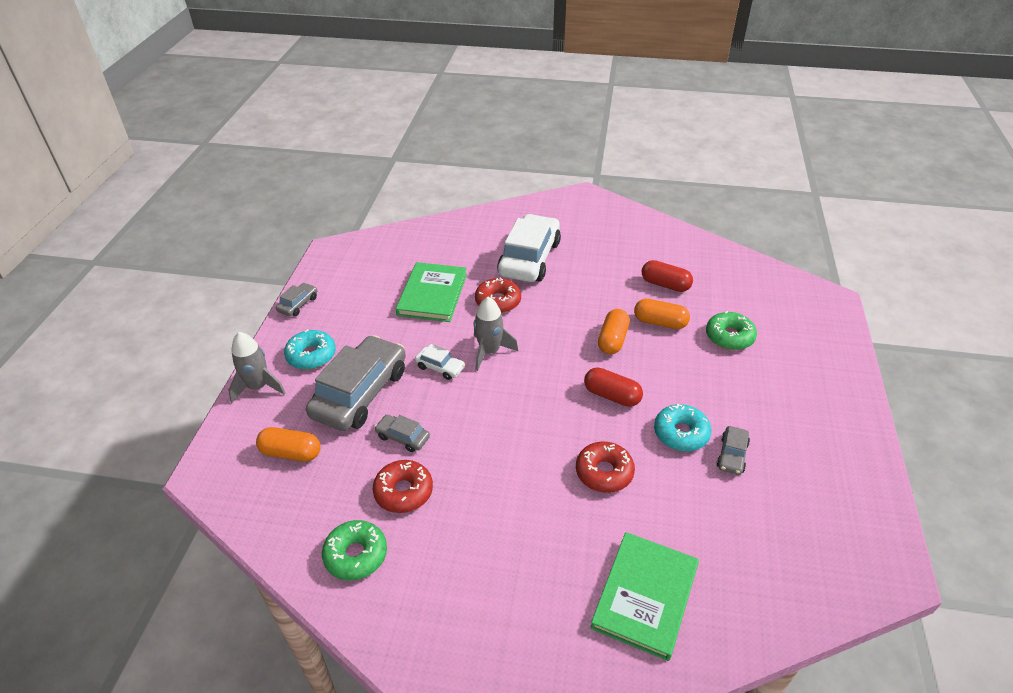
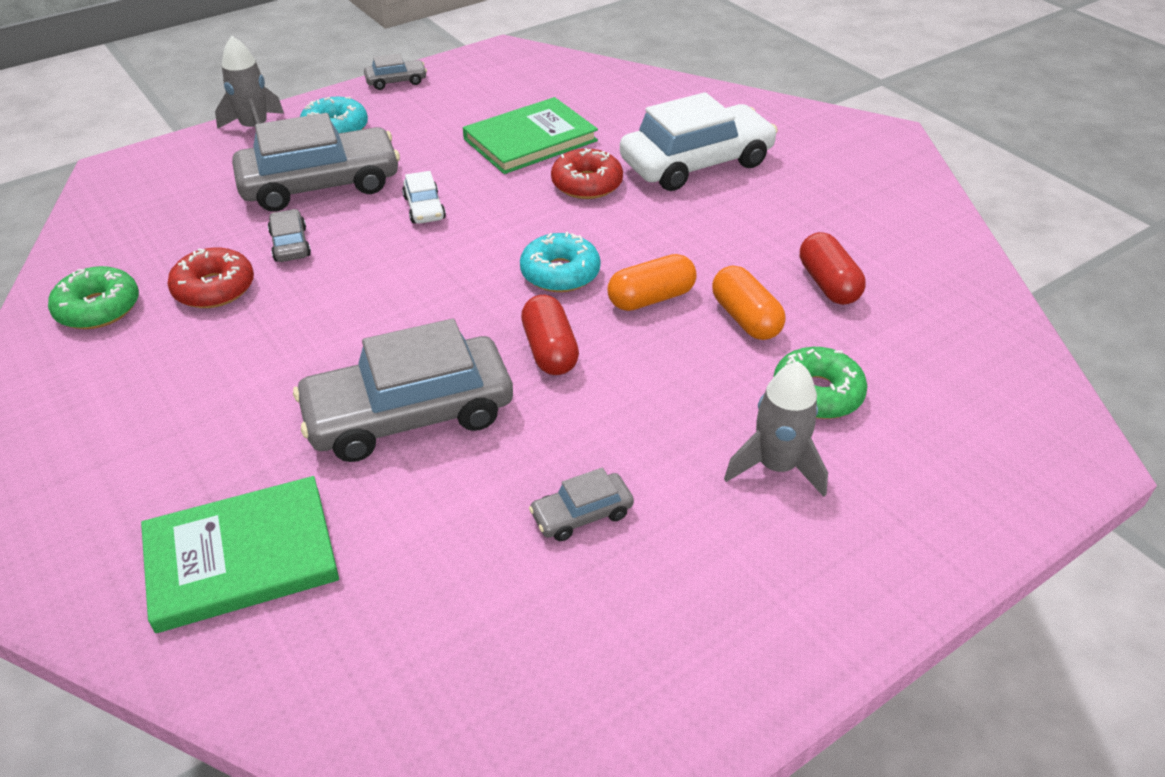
camera: 45 degrees right, 0 degrees up
orange capsule [256,427,320,462] -> none
grey rocket [474,297,518,371] -> grey rocket moved to [724,361,828,497]
red donut [576,441,635,493] -> grey car [293,319,513,462]
turquoise donut [654,404,711,451] -> turquoise donut moved to [520,232,601,292]

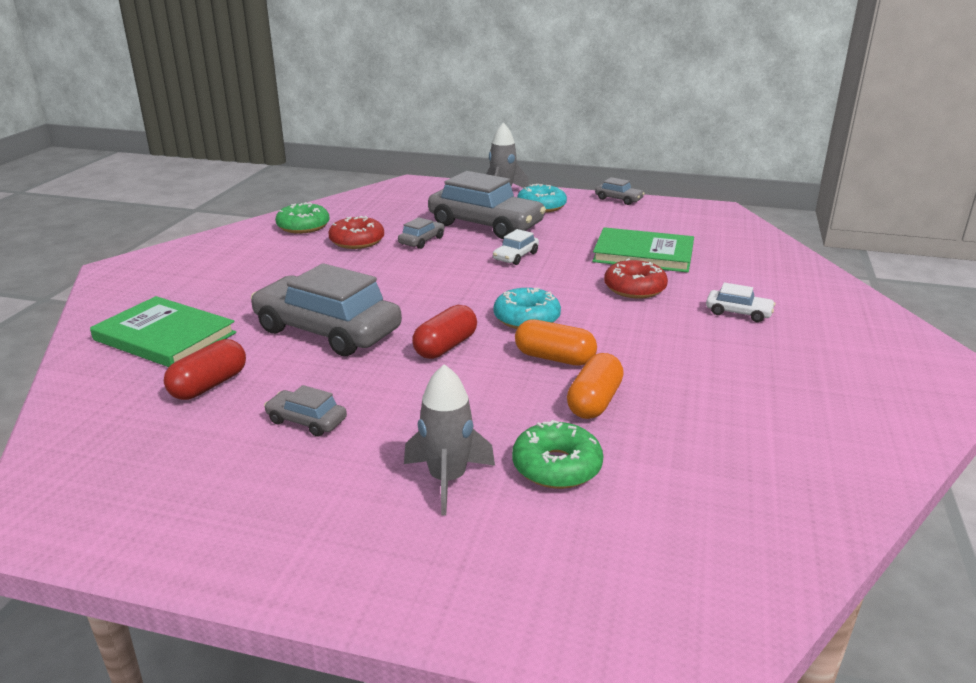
camera: 50 degrees right, 15 degrees down
white car [620,92,778,191] -> white car [706,283,776,322], size x0.45
red capsule [800,232,866,305] -> red capsule moved to [164,339,246,400]

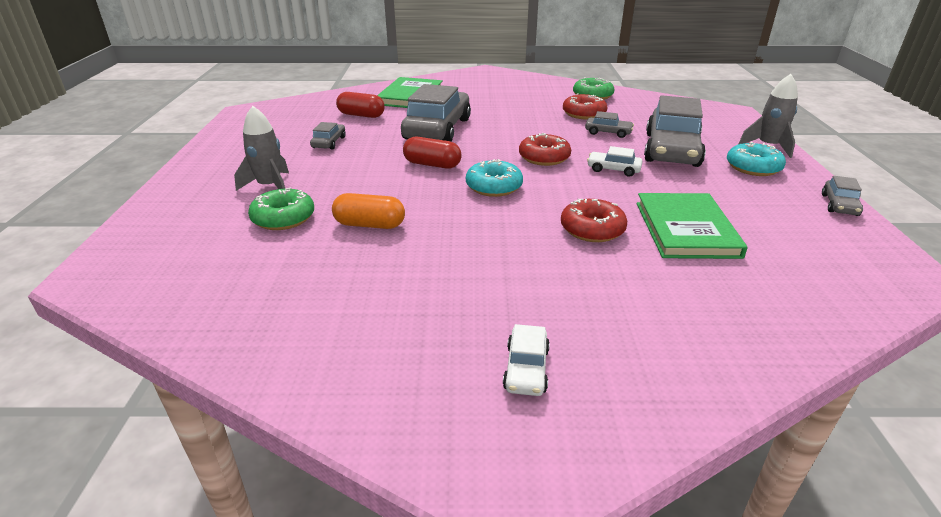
camera: 75 degrees right, 5 degrees up
orange capsule [515,319,597,366] -> none
white car [706,283,776,322] -> white car moved to [503,324,550,396]
none -> red donut [519,133,571,166]

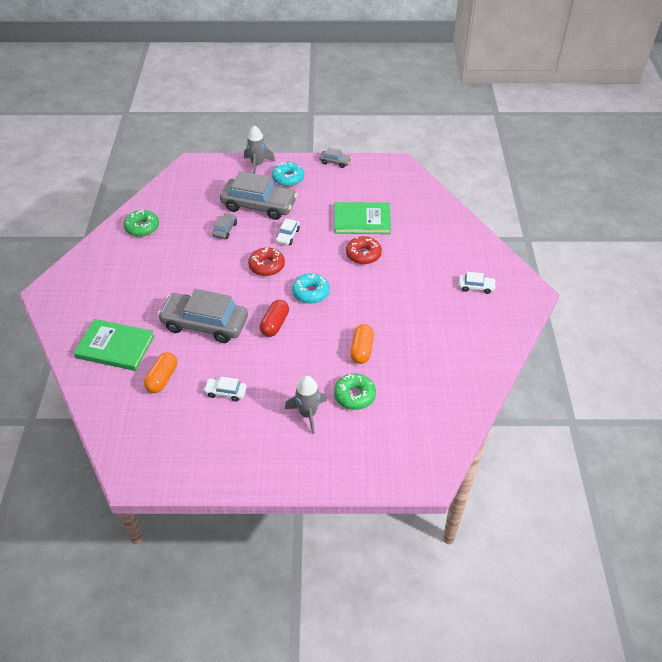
camera: 90 degrees left, 15 degrees up
grey car [310,122,346,150] -> white car [204,377,247,402]
red capsule [336,92,385,118] -> orange capsule [144,352,177,393]
red donut [563,93,607,120] -> none

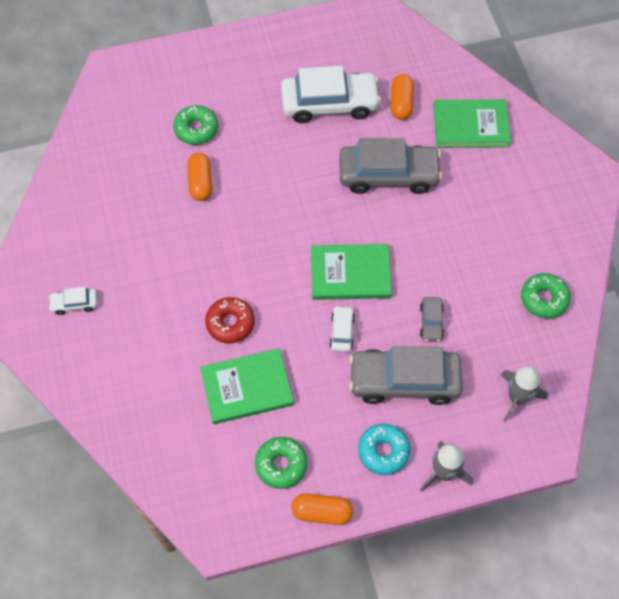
camera: 165 degrees right, 15 degrees up
white car [204,377,247,402] -> white car [281,66,381,123], size x2.25
red donut [248,247,285,276] -> green book [311,244,392,300]
red capsule [260,300,289,337] -> none
grey rocket [285,376,327,435] -> grey rocket moved to [501,366,548,422]
turquoise donut [292,273,330,304] -> none
grey car [319,148,352,168] -> orange capsule [292,493,353,525]
none -> green donut [255,437,307,489]

